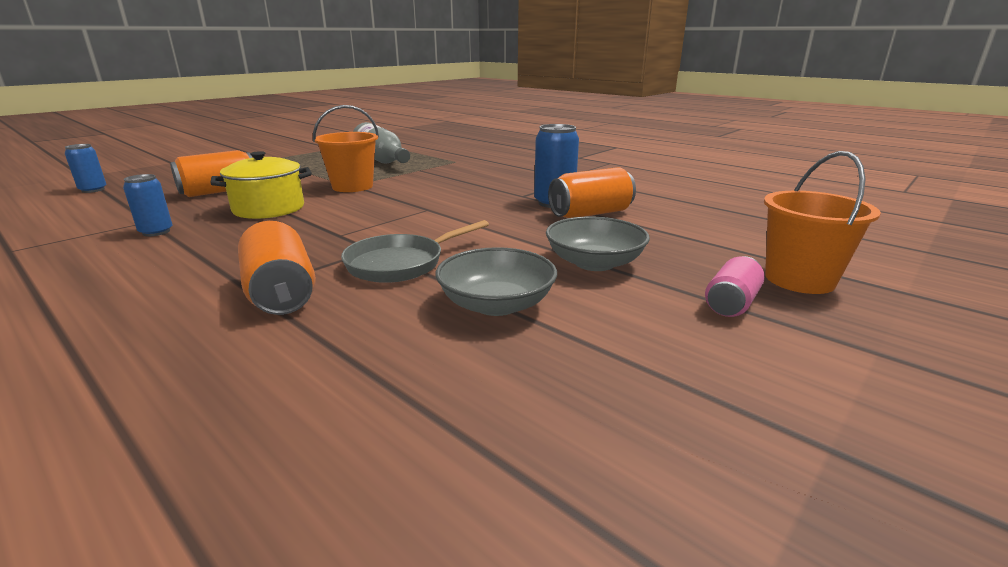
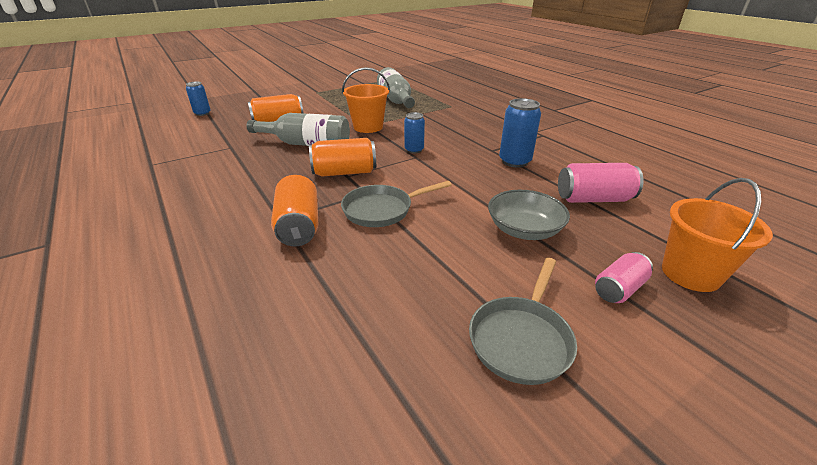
camera: 15 degrees right, 10 degrees up
blue can [123,174,173,236] -> blue can moved to [404,112,425,153]
yellow pot [211,151,312,219] -> grey bottle [247,113,350,146]
grey bowl [436,247,557,316] -> none
orange can [548,167,636,218] -> orange can moved to [309,138,376,177]
none -> grey pan [469,258,577,385]
none -> pink can [558,163,644,203]

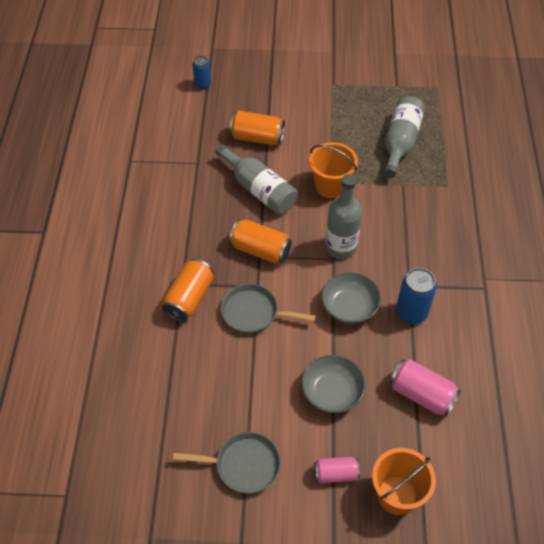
camera: 35 degrees right, 20 degrees up
blue can [404,112,425,153] -> grey bottle [325,174,362,259]
grey pan [469,258,577,385] -> grey pan turned 150 degrees counterclockwise [173,432,281,493]
none -> grey bowl [321,272,381,324]

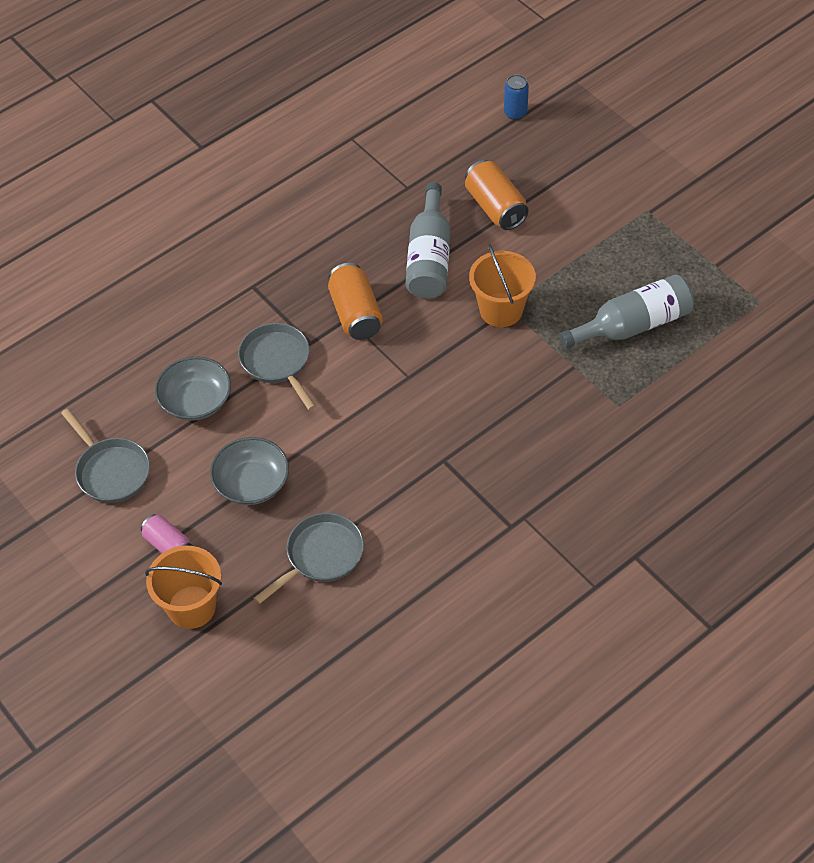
camera: 50 degrees right, 0 degrees up
orange can [162,259,214,322] -> none
grey bowl [321,272,381,324] -> grey bowl moved to [155,357,231,421]
grey bottle [325,174,362,259] -> none
pink can [390,359,461,416] -> grey pan [254,513,364,604]
blue can [396,268,437,324] -> none

